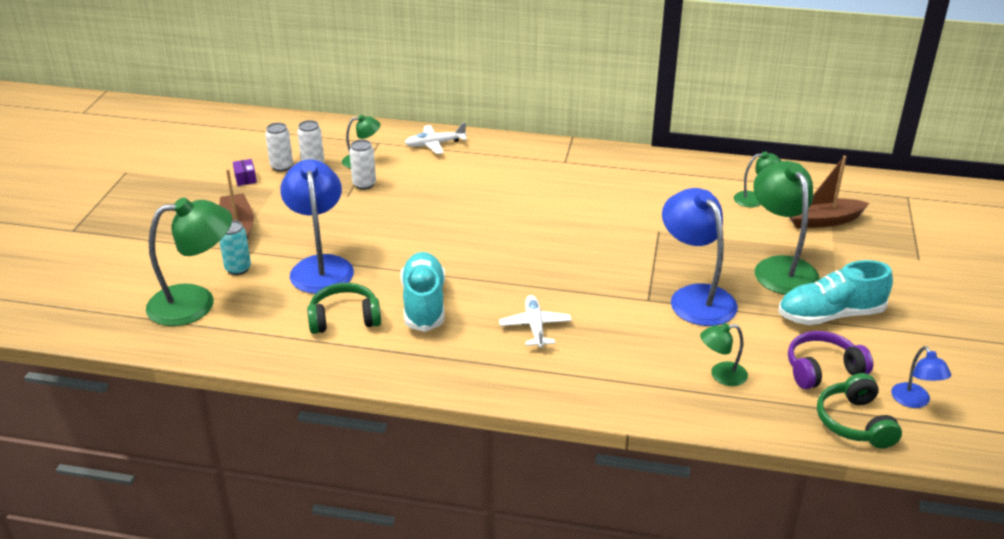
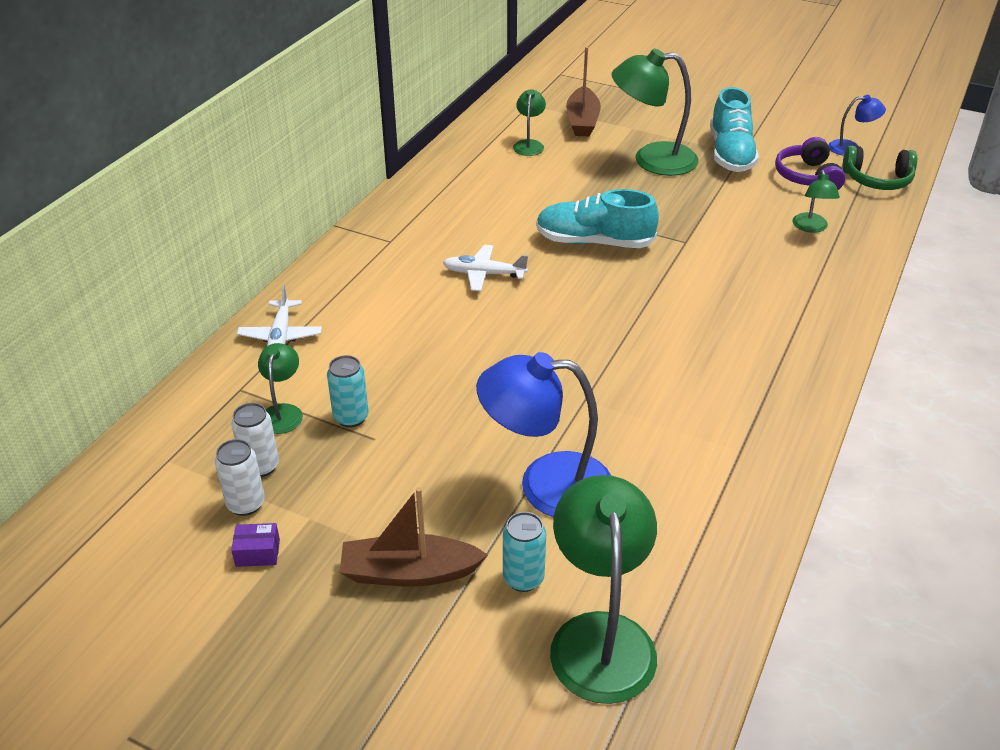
camera: 75 degrees left, 5 degrees up
green headphones [307,283,381,334] -> none
white can [349,140,376,190] -> turquoise can [327,355,369,428]
turquoise shoe [401,252,445,332] -> turquoise shoe moved to [536,189,659,248]
white plane [499,295,572,348] -> white plane moved to [443,245,528,291]
blue lamp [662,188,738,326] -> none

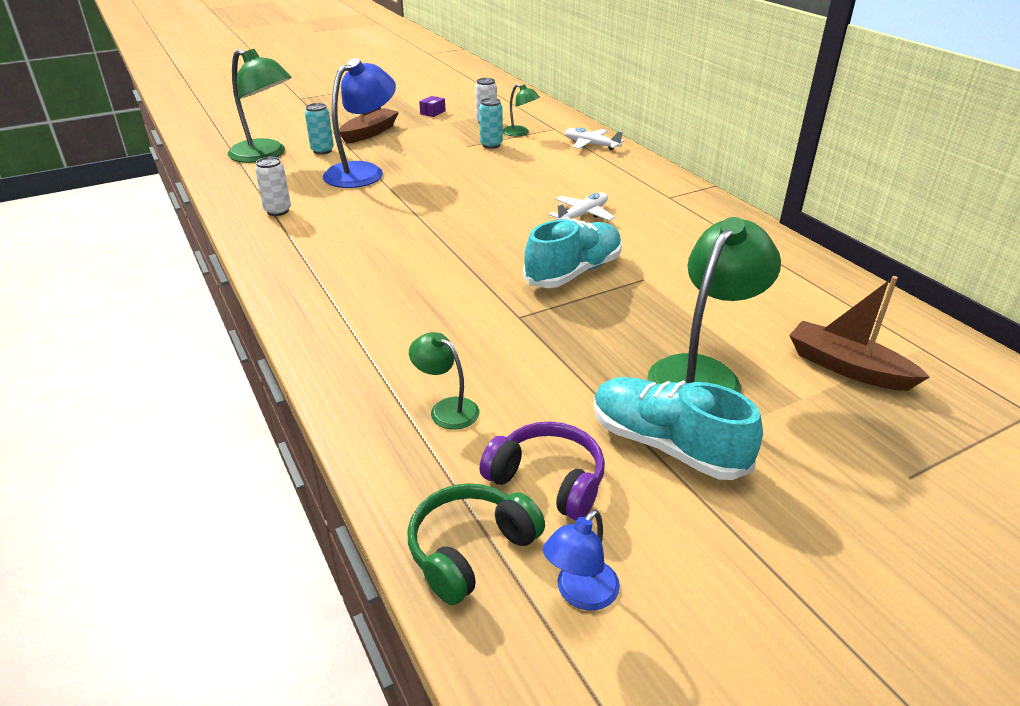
camera: 125 degrees right, 5 degrees down
white can [215,439,265,516] -> white can moved to [255,157,291,216]
green lamp [513,90,546,156] -> none

